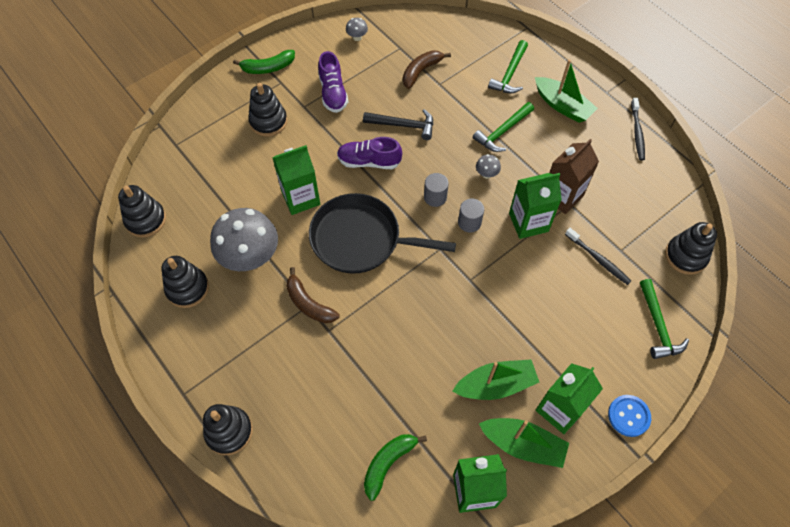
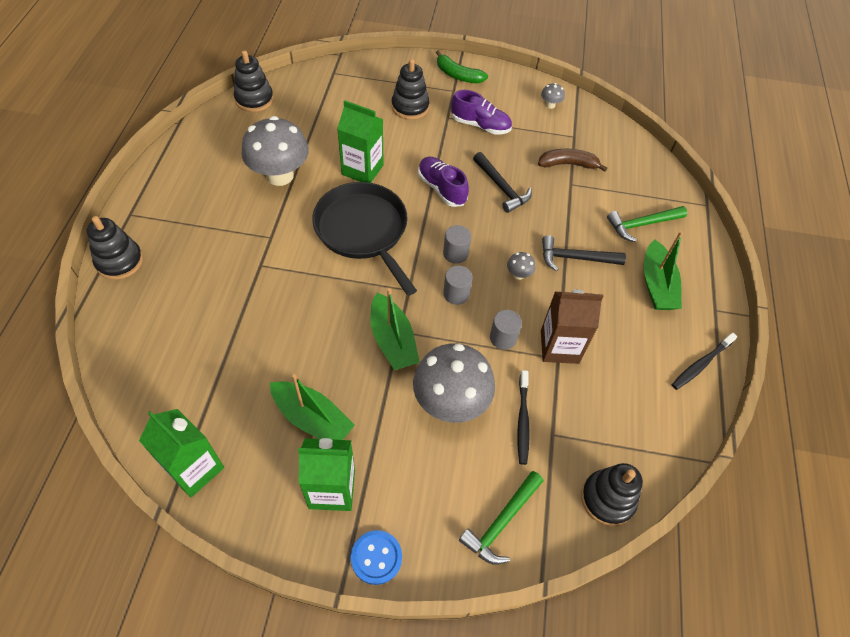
camera: 45 degrees right, 5 degrees down
black stacking toy [161,256,209,308] -> none
brown banana [286,267,339,323] -> none
purple shoe [318,51,348,113] -> purple shoe turned 105 degrees counterclockwise [451,90,512,135]
green banana [364,434,427,501] -> none
green hammer [473,102,534,152] -> black hammer [542,235,626,271]
green boat [479,418,569,468] -> green boat moved to [370,288,420,370]
green carton [509,173,562,239] -> grey cylinder [490,310,522,350]
none -> grey mushroom [413,343,495,423]

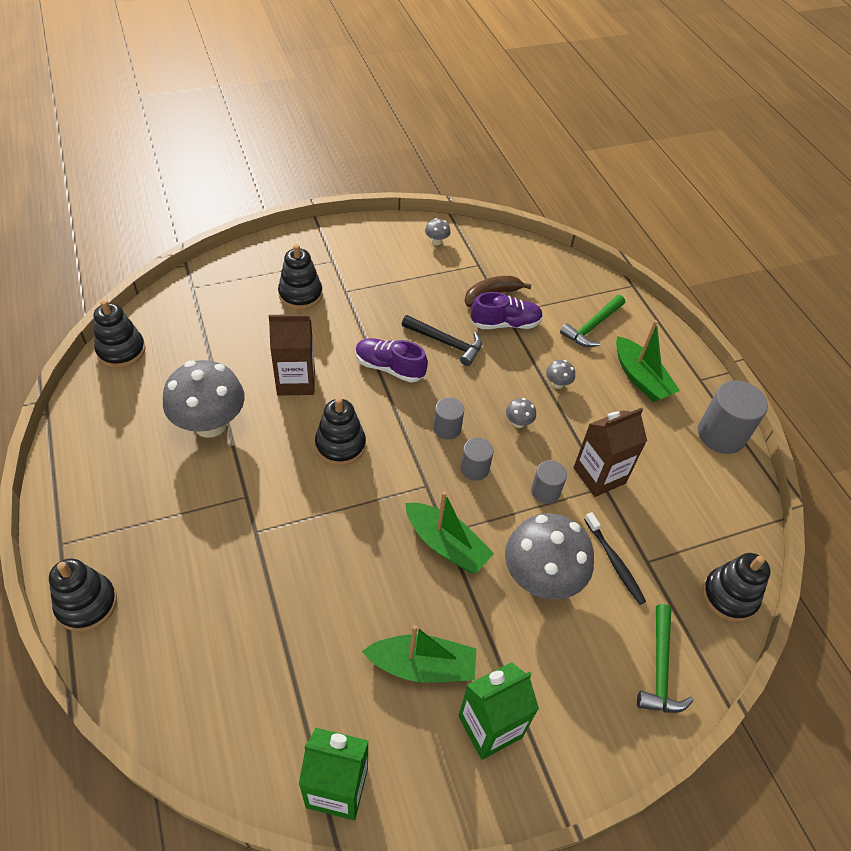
camera: 30 degrees left, 5 degrees down
black pan [312,182,417,296] -> black stacking toy [315,398,366,466]
green carton [337,100,384,183] -> brown carton [269,314,315,395]
blue button [351,530,402,585] -> none
green banana [436,50,488,83] -> none
purple shoe [451,90,512,135] -> purple shoe moved to [471,292,543,329]
black hammer [542,235,626,271] -> grey mushroom [546,360,575,389]
black toothbrush [672,333,738,390] -> grey cylinder [698,380,768,454]

